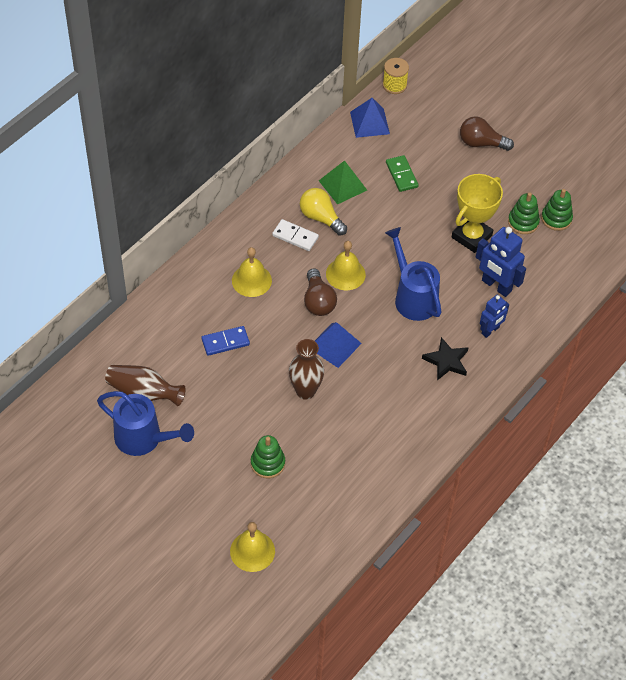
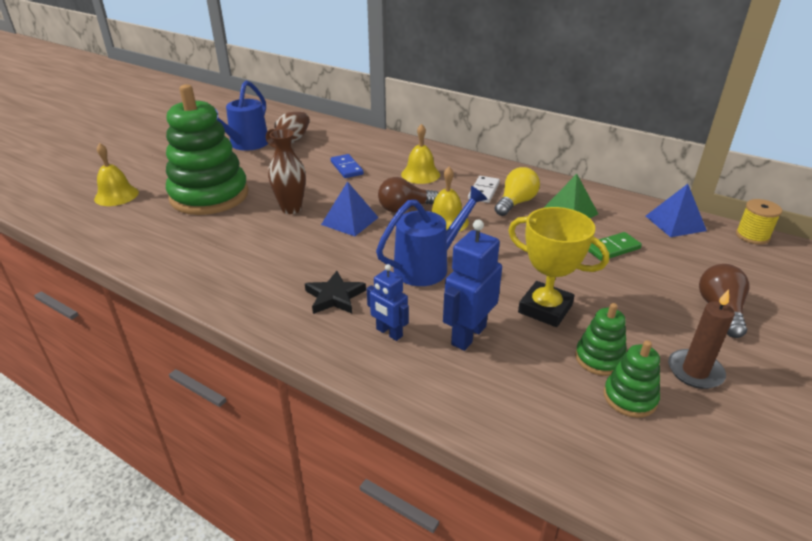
camera: 85 degrees right, 20 degrees down
green stacking toy [251,435,285,478] -> green stacking toy [166,84,249,215], size x2.31
none -> brown candle [668,289,735,389]

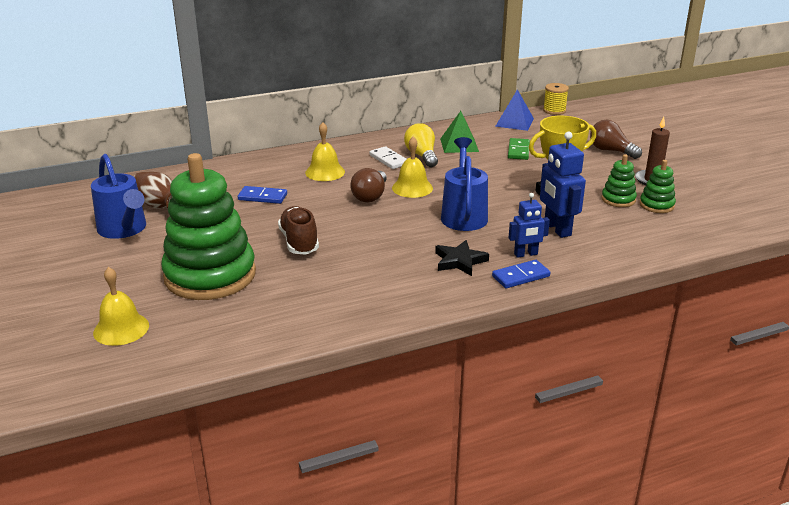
camera: 55 degrees left, 5 degrees down
brown vase [268,129,306,214] -> brown shoe [278,206,319,255]
blue pyramid [321,181,379,236] -> none
none -> blue domino [492,260,550,288]

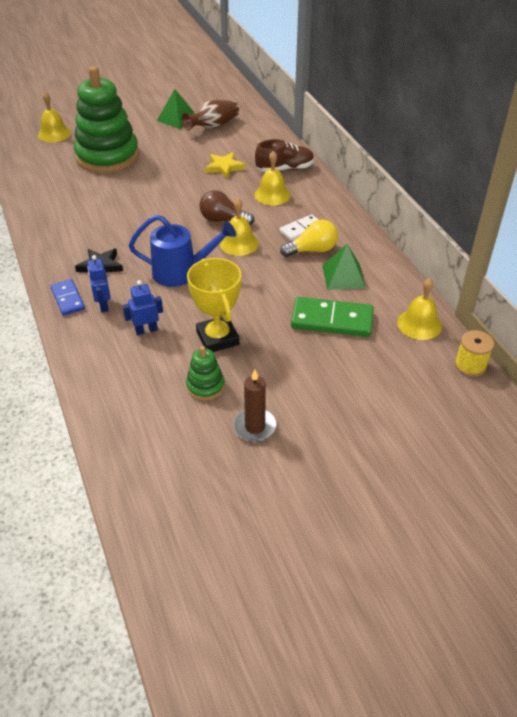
camera: 90 degrees right, 15 degrees up
blue watering can [91,154,146,239] -> green pyramid [157,89,195,129]
blue domino [238,186,287,204] -> yellow star [205,152,245,179]
brown shoe [278,206,319,255] -> brown shoe moved to [255,139,314,172]
blue pyramid [495,89,534,131] -> yellow bell [397,278,442,340]
green domino [508,138,530,160] -> green domino [291,297,374,337], size x1.67
blue robot [540,132,586,238] -> blue robot [122,280,163,335], size x0.63
brown light bulb [590,120,642,159] -> none
green stacking toy [640,160,676,213] -> none

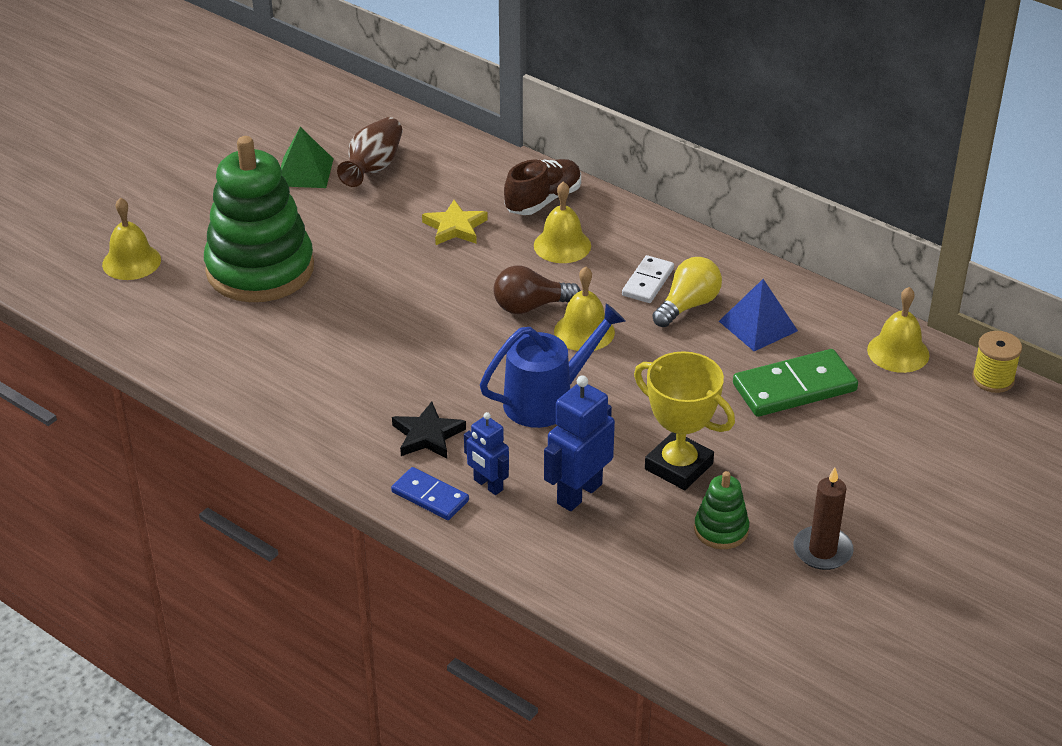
camera: 30 degrees left, 5 degrees down
blue robot [122,280,163,335] -> blue robot [544,375,615,511], size x1.60
green pyramid [322,244,366,290] -> blue pyramid [719,279,798,351]

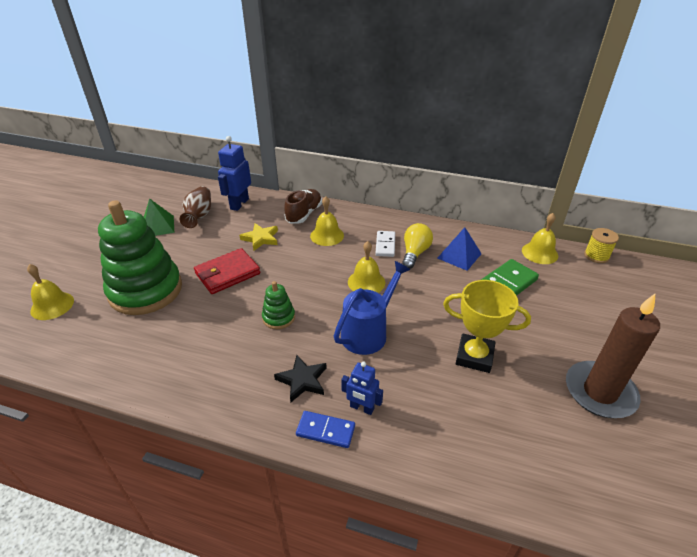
camera: 20 degrees left, 0 degrees up
brown light bulb [494,265,581,314] -> none
blue robot [544,375,615,511] -> blue robot moved to [218,136,251,211]
green stacking toy [694,471,749,549] -> green stacking toy moved to [262,281,295,329]
brown candle [793,468,854,570] -> brown candle [566,294,660,418], size x1.69
none -> red wallet [194,248,260,294]

